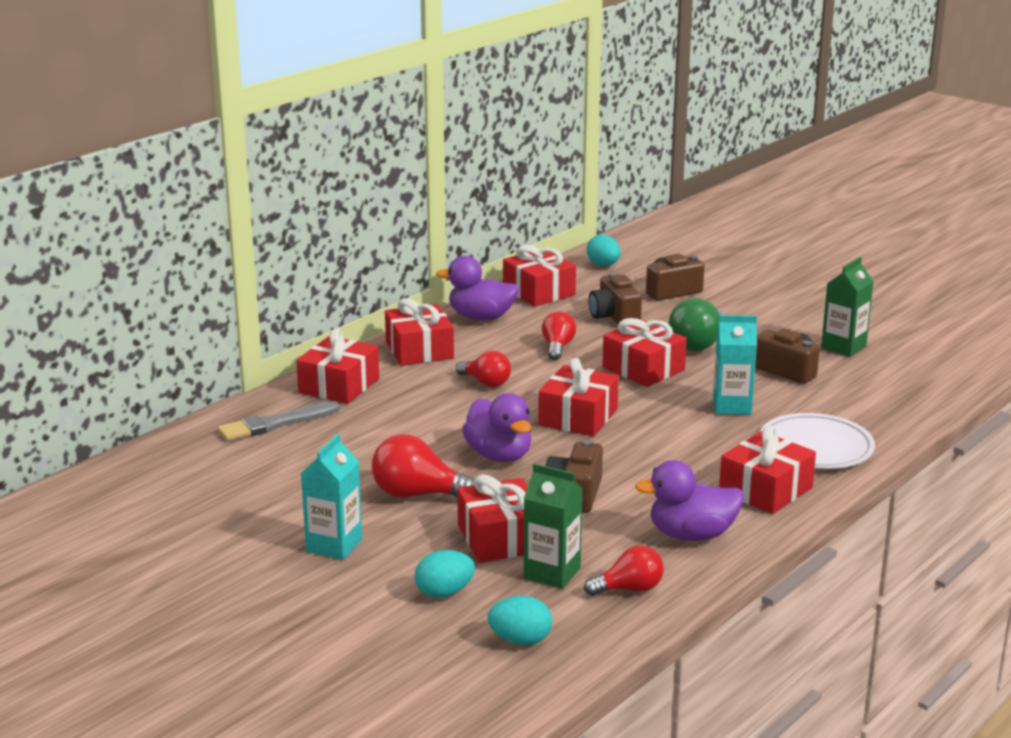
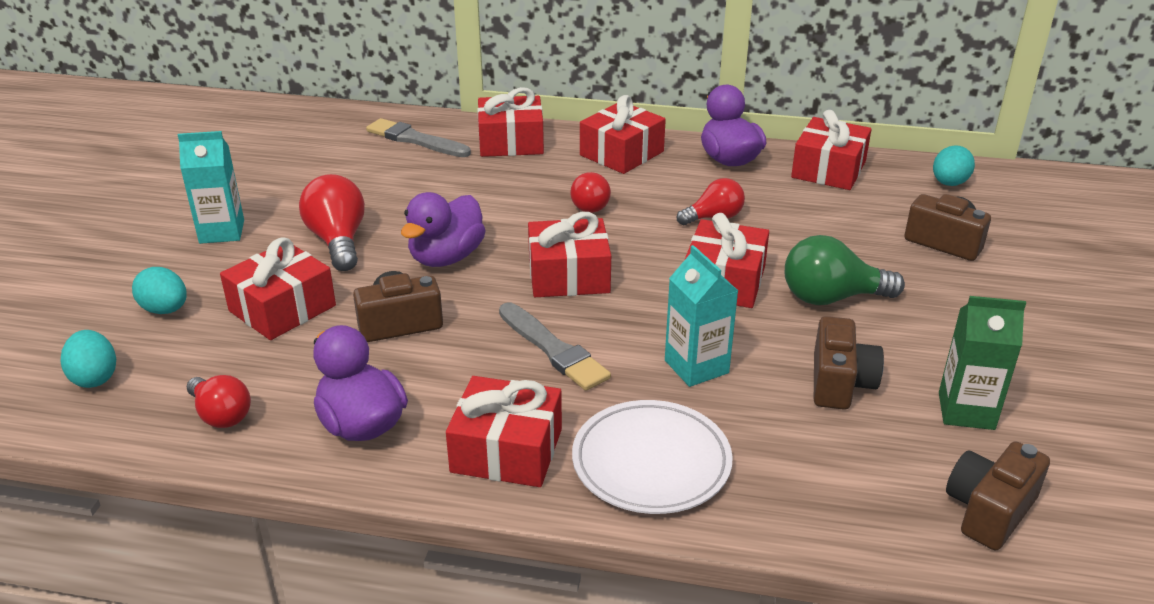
camera: 60 degrees right, 10 degrees up
green carton [524,463,583,589] -> none
brown camera [589,272,642,324] -> brown camera moved to [946,441,1050,550]
none -> grey brush [499,302,611,391]

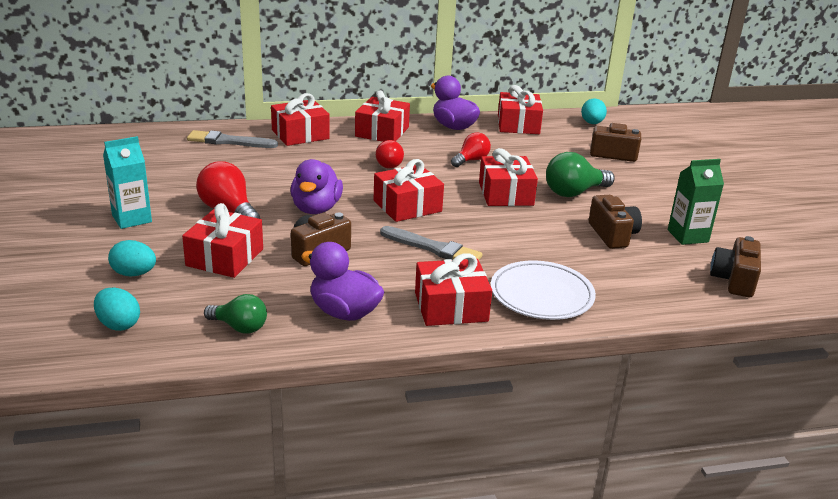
camera: 25 degrees left, 5 degrees down
red light bulb [186,375,251,428] -> green light bulb [204,294,267,333]
turquoise carton [665,245,738,387] -> none

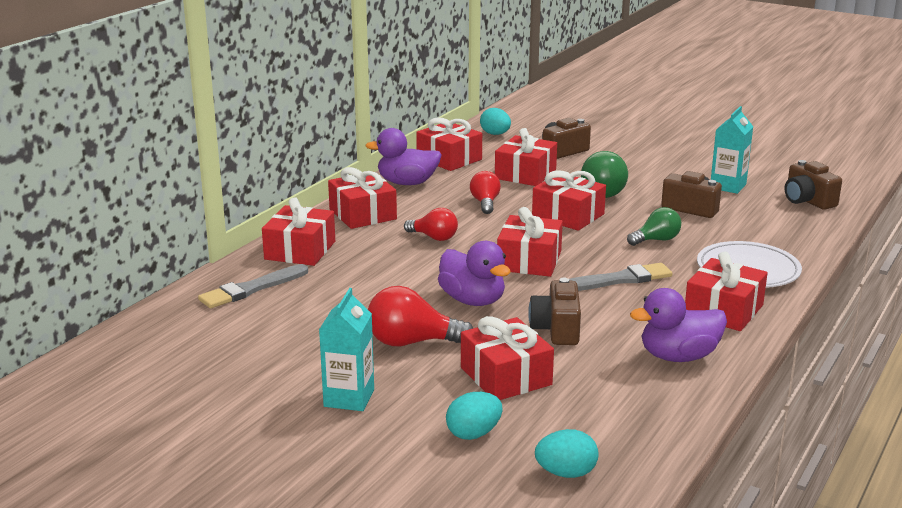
camera: 45 degrees left, 5 degrees down
green light bulb [204,294,267,333] -> green light bulb moved to [627,207,681,246]
green carton [668,159,724,245] -> turquoise carton [711,106,753,194]
none -> red gift [495,128,557,186]

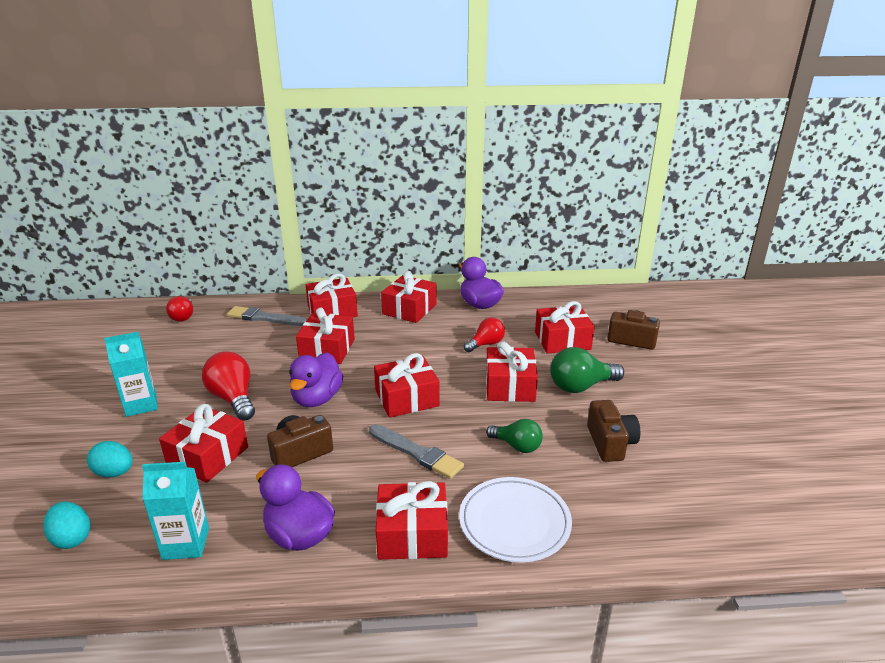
camera: 55 degrees right, 5 degrees up
red light bulb [404,208,458,241] -> red light bulb moved to [166,296,193,322]
red gift [416,117,482,171] -> red gift moved to [296,308,355,364]
turquoise egg [480,108,511,135] -> none
turquoise carton [711,106,753,194] -> turquoise carton moved to [142,462,209,560]
brown camera [785,160,842,210] -> none

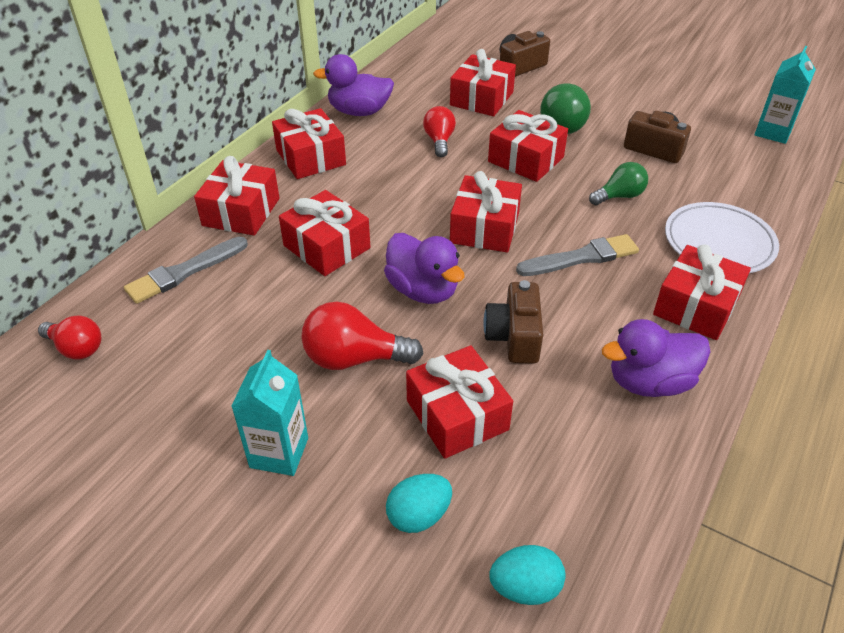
camera: 55 degrees left, 15 degrees up
turquoise carton [142,462,209,560] -> turquoise carton moved to [754,46,816,144]

